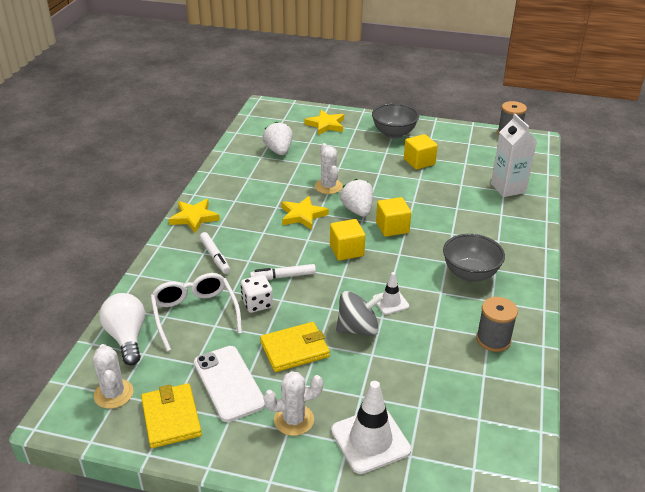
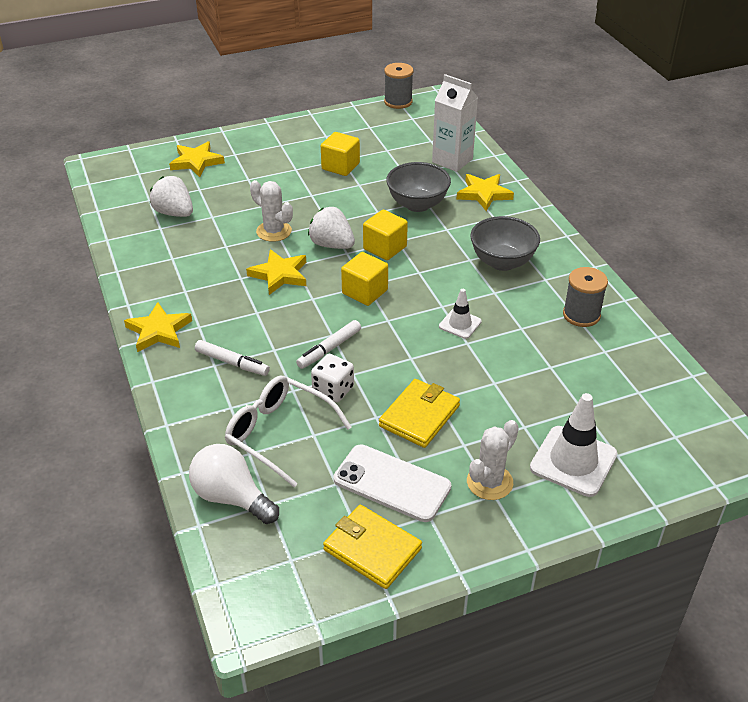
camera: 35 degrees left, 5 degrees up
white cactus [93,344,133,409] -> none
grey spinning top [336,291,383,336] -> none
grey bowl [372,103,419,139] -> grey bowl moved to [386,162,451,212]
none -> yellow star [457,174,514,211]

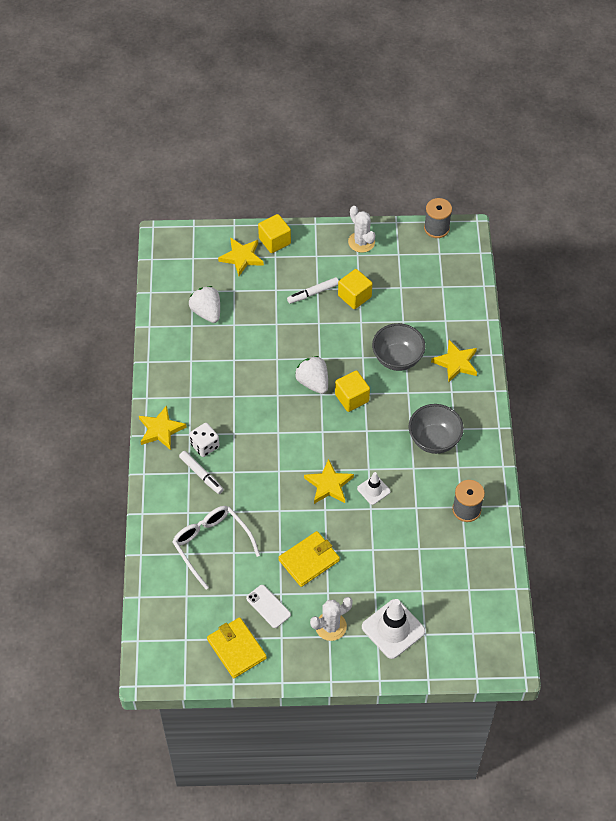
camera: 20 degrees right, 15 degrees up
white light bulb [189,444,279,524] -> none
yellow star [246,249,306,295] -> yellow star moved to [304,459,354,504]
white cactus [250,180,293,242] -> white cactus moved to [348,206,375,253]
white marker [296,320,361,369] -> white marker moved to [287,277,339,304]
white dice [311,354,354,403] -> white dice moved to [189,423,219,457]
white phone [333,444,451,522] -> white phone [246,585,291,628], size x0.61
yellow cube [341,252,388,306] -> yellow cube moved to [258,214,291,253]
white carton [432,74,478,172] -> none

